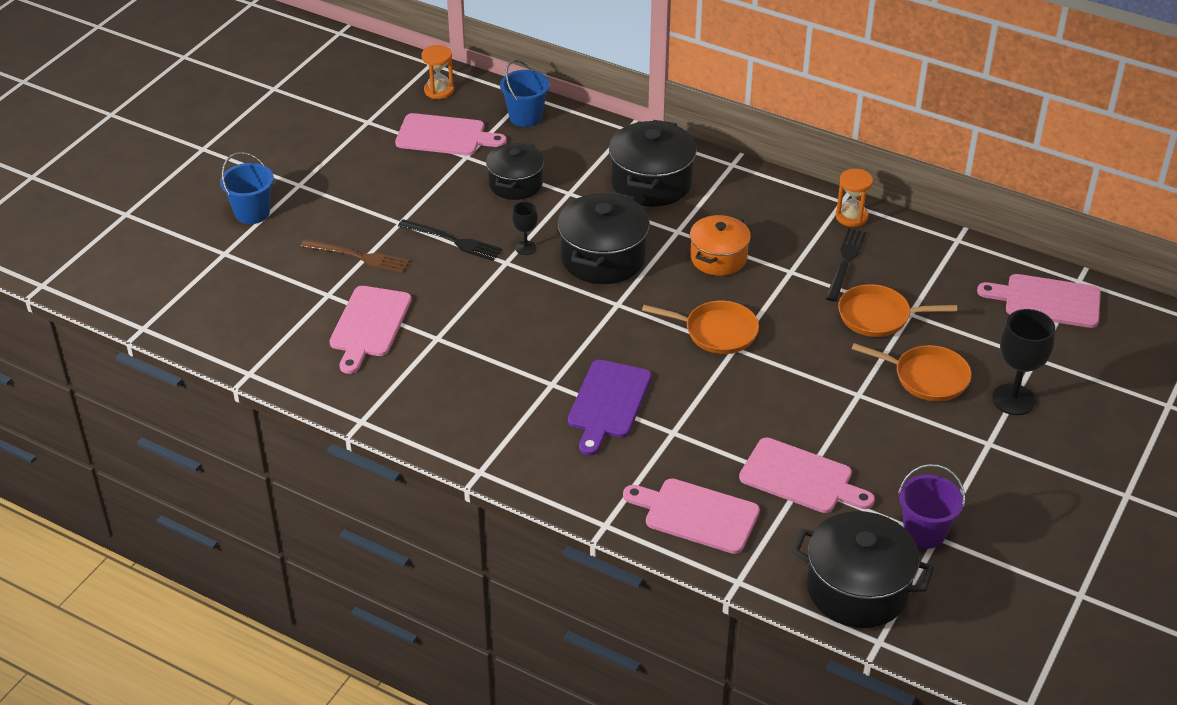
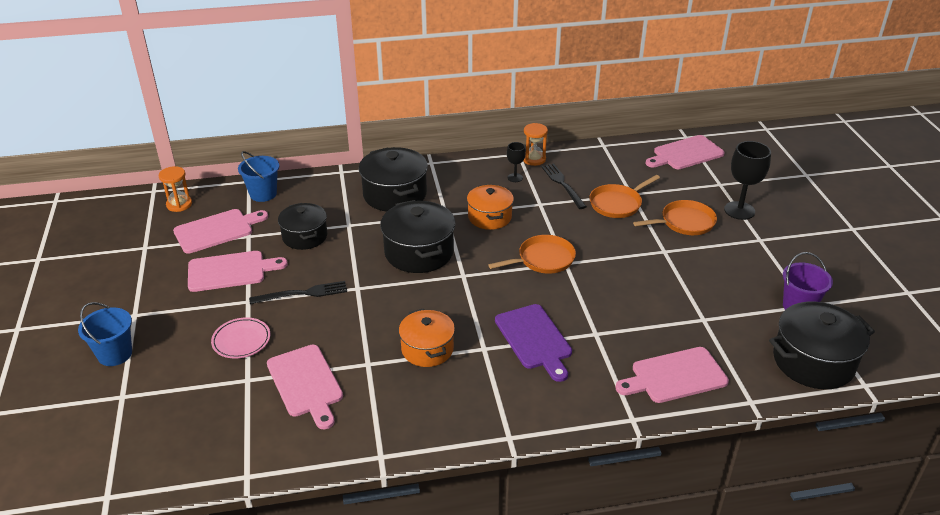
camera: 40 degrees left, 5 degrees down
brown fork [300,239,409,273] -> pink plate [211,317,270,359]
black goblet [512,202,538,255] -> black goblet moved to [507,142,526,182]
pink cutting board [739,438,875,513] -> pink cutting board moved to [188,251,288,292]
none -> orange pot [399,309,455,367]

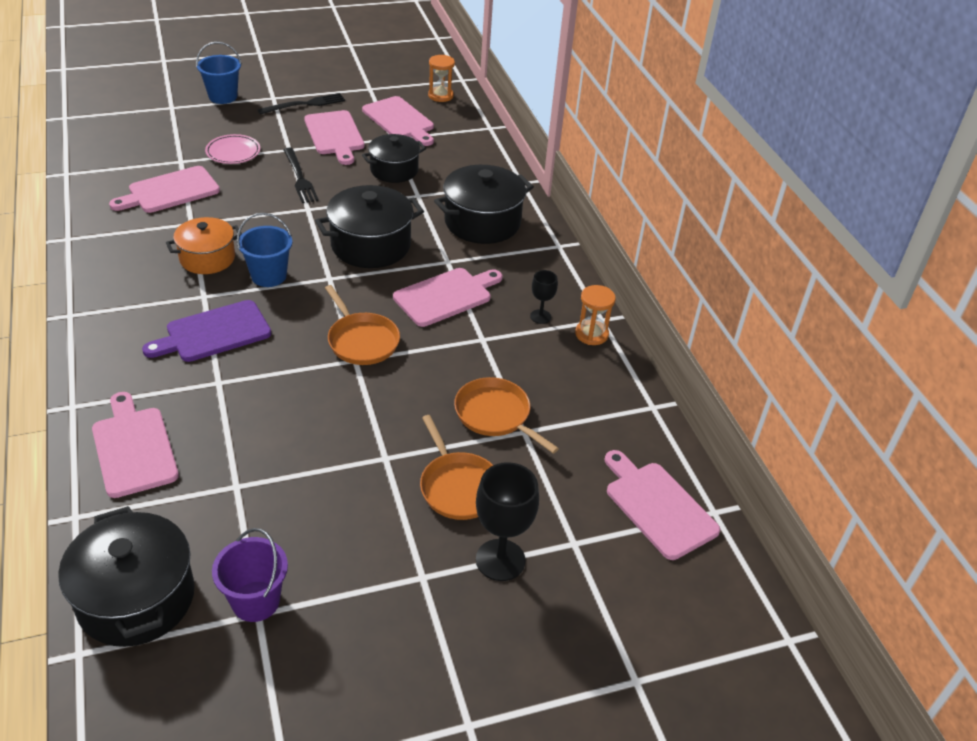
camera: 80 degrees right, 5 degrees up
blue bucket [238,151,279,202] -> blue bucket moved to [237,213,293,287]
orange pot [467,184,514,230] -> pink cutting board [393,268,502,327]
black fork [541,163,587,209] -> black fork moved to [257,93,345,114]

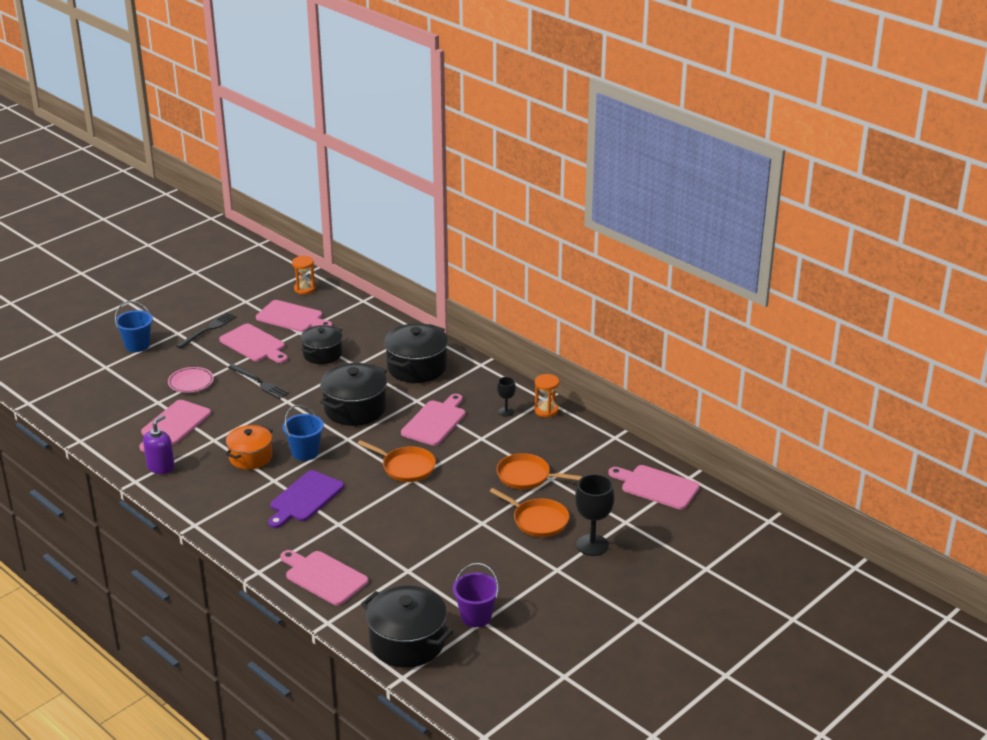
camera: 25 degrees left, 10 degrees down
none -> purple soap dispenser [143,415,175,474]

